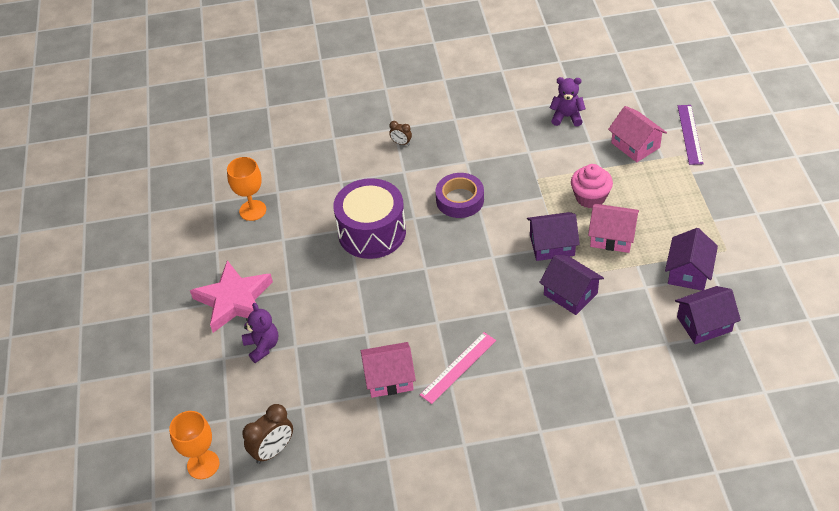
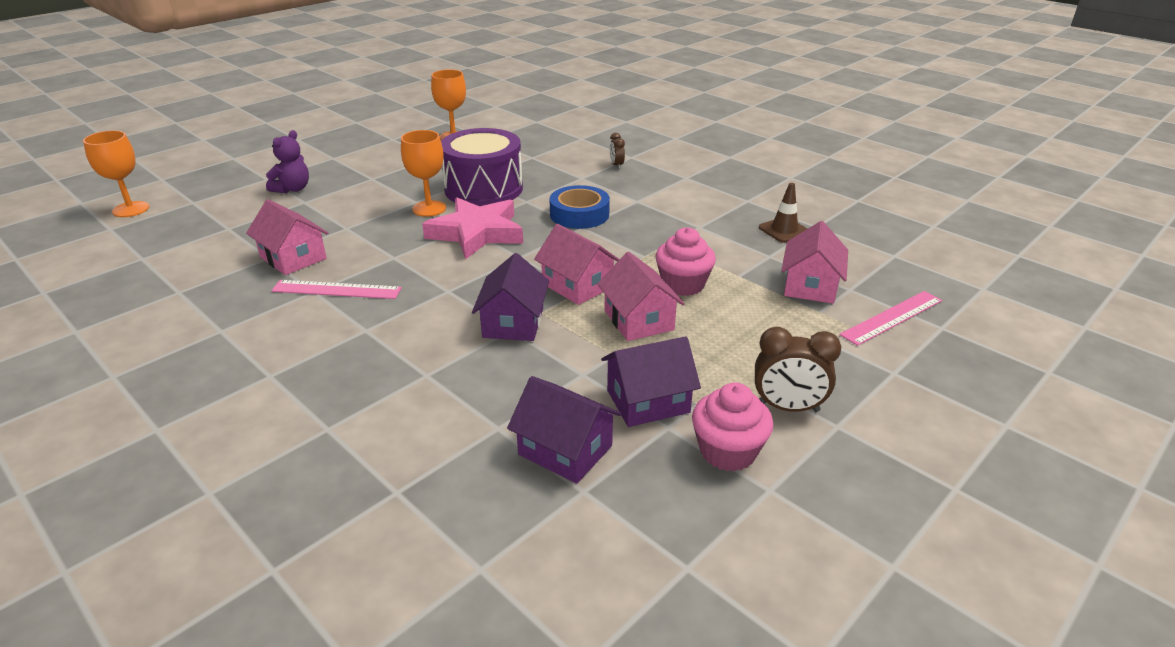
camera: 50 degrees right, 15 degrees down
pink star [190,260,273,333] -> pink star moved to [422,197,523,260]
brown clock [242,404,293,464] -> brown clock moved to [755,327,841,412]
purple tape [435,173,484,218] -> blue tape [549,185,610,229]
purple house [527,212,580,261] -> pink house [534,224,620,305]
purple teddy bear [550,77,586,127] -> brown traffic cone [759,183,807,243]
purple ruler [678,105,703,165] -> pink ruler [840,291,942,346]
none -> orange goblet [401,130,446,217]
none -> pink cupcake [692,382,773,471]

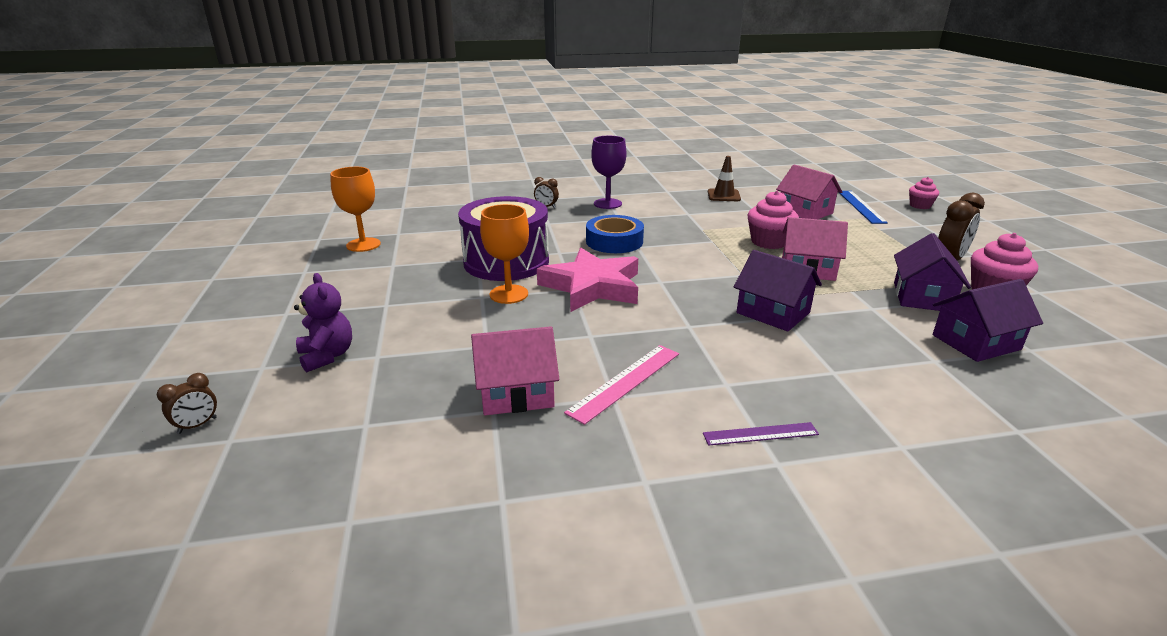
camera: 55 degrees left, 5 degrees down
orange goblet [83,130,149,217] -> none
pink house [534,224,620,305] -> none
pink ruler [840,291,942,346] -> blue ruler [838,191,888,224]
none -> brown clock [157,373,217,434]
none -> purple goblet [591,136,626,209]
none -> purple ruler [703,422,819,446]
none -> pink cupcake [909,177,939,209]

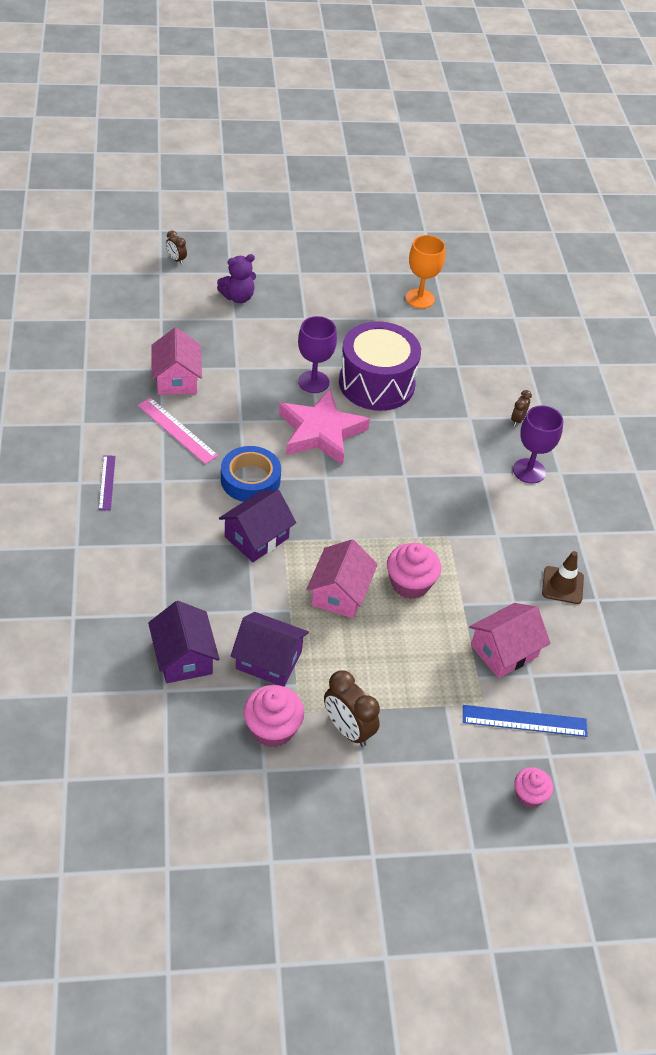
camera: 90 degrees right, 20 degrees up
orange goblet [480,204,529,304] -> purple goblet [298,316,337,393]
blue tape [586,215,644,253] -> blue tape moved to [221,446,281,502]

